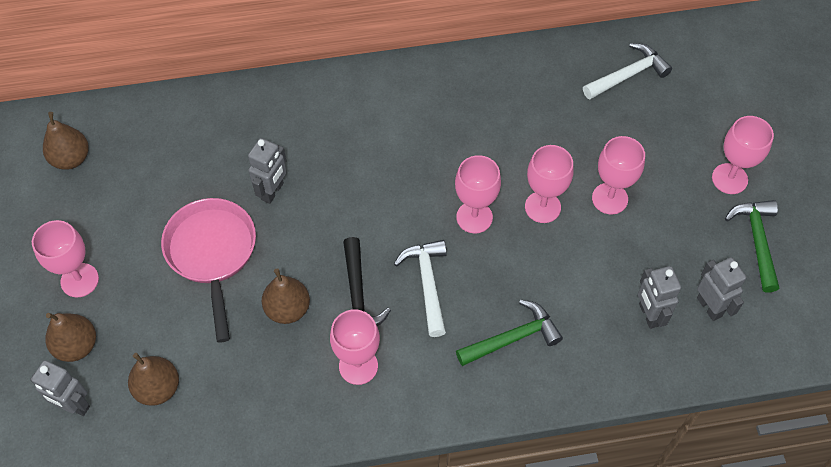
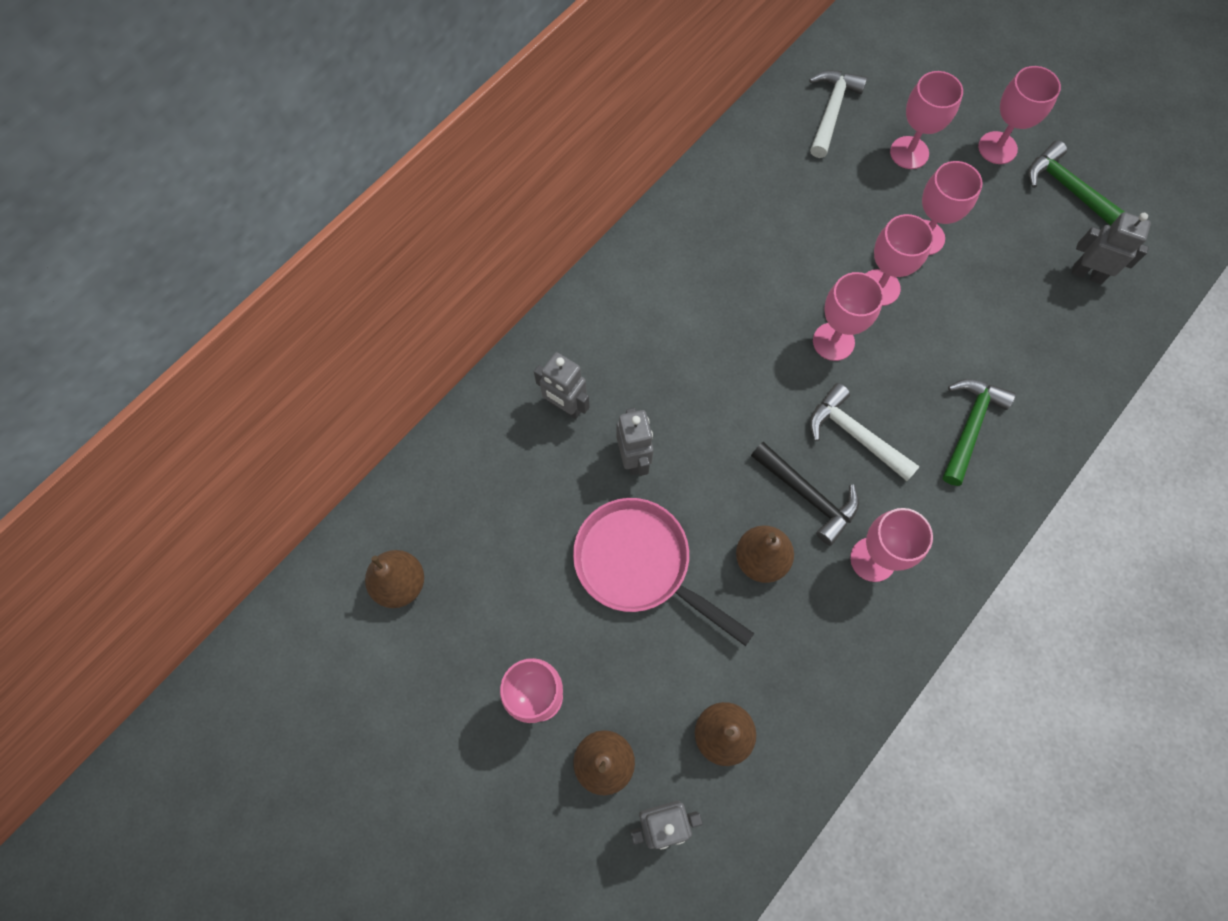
camera: 40 degrees left, 10 degrees up
grey robot [638,266,681,329] -> grey robot moved to [534,352,590,419]
none -> pink goblet [890,71,963,169]

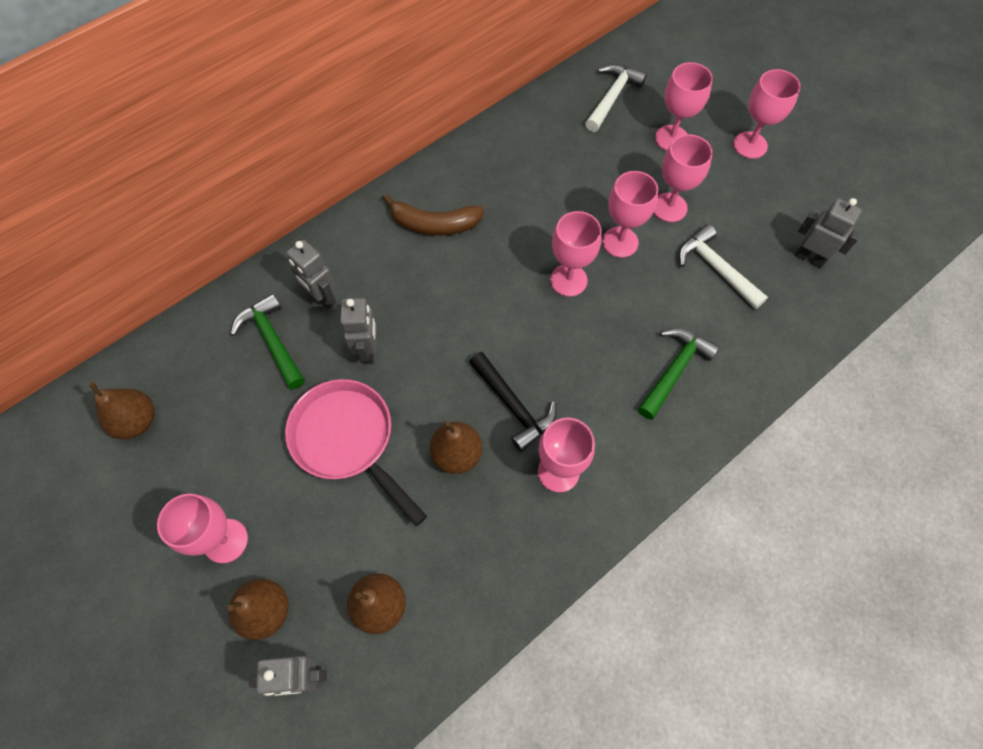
camera: 10 degrees right, 5 degrees down
white hammer [810,383,920,481] -> white hammer moved to [679,224,768,309]
green hammer [1029,140,1125,226] -> green hammer moved to [231,293,305,390]
none -> brown banana [382,194,484,236]

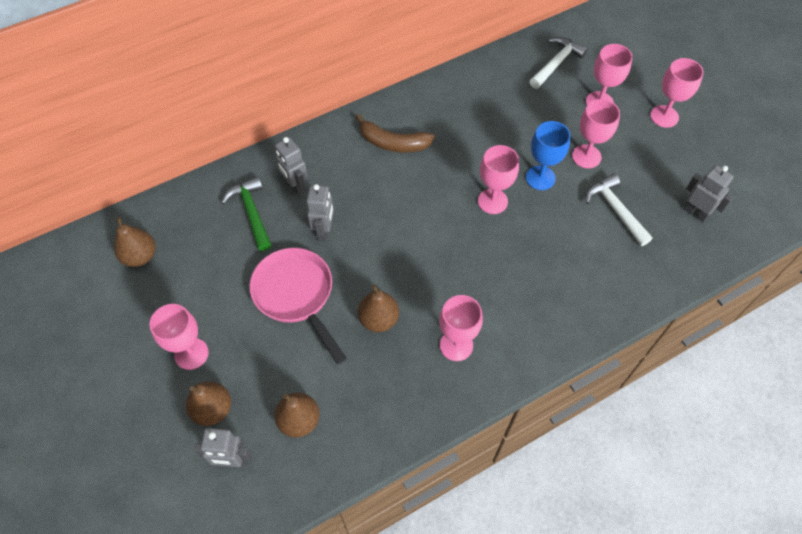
camera: 10 degrees right, 5 degrees down
black hammer [469,352,557,452] -> none
pink goblet [602,171,658,258] -> blue goblet [526,121,570,190]
green hammer [638,328,720,420] -> none

